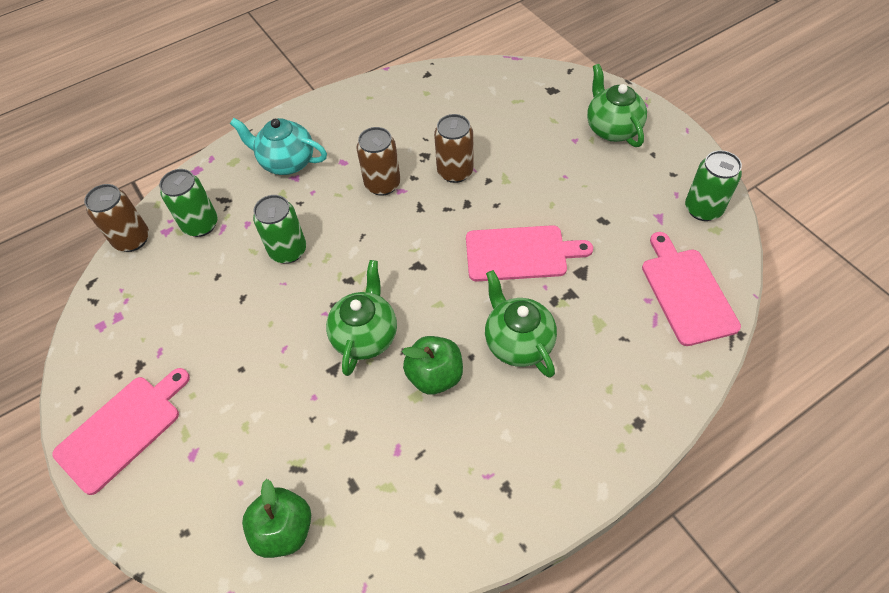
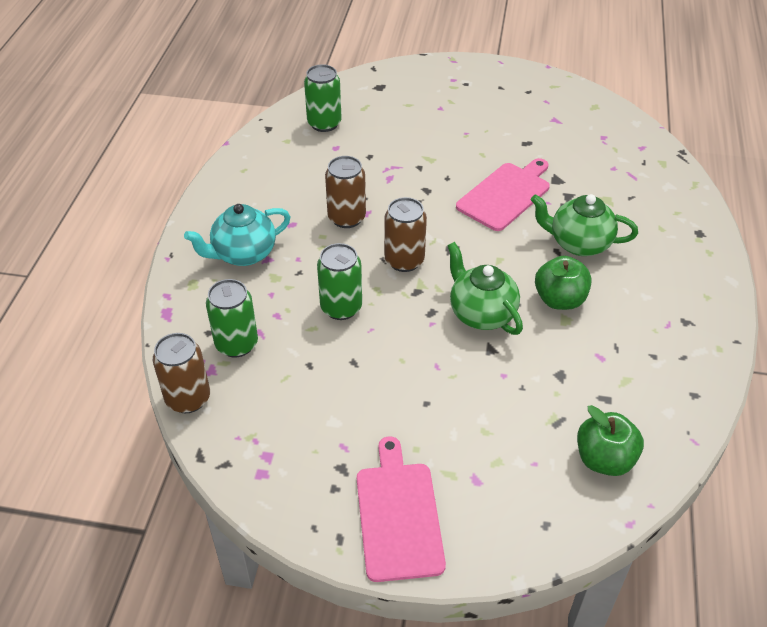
camera: 50 degrees left, 10 degrees down
brown can [434,114,474,183] -> brown can moved to [384,197,427,272]
green teapot [587,64,647,147] -> none
pink cutting board [642,232,741,346] -> none
green can [685,150,742,221] -> green can moved to [304,64,342,132]

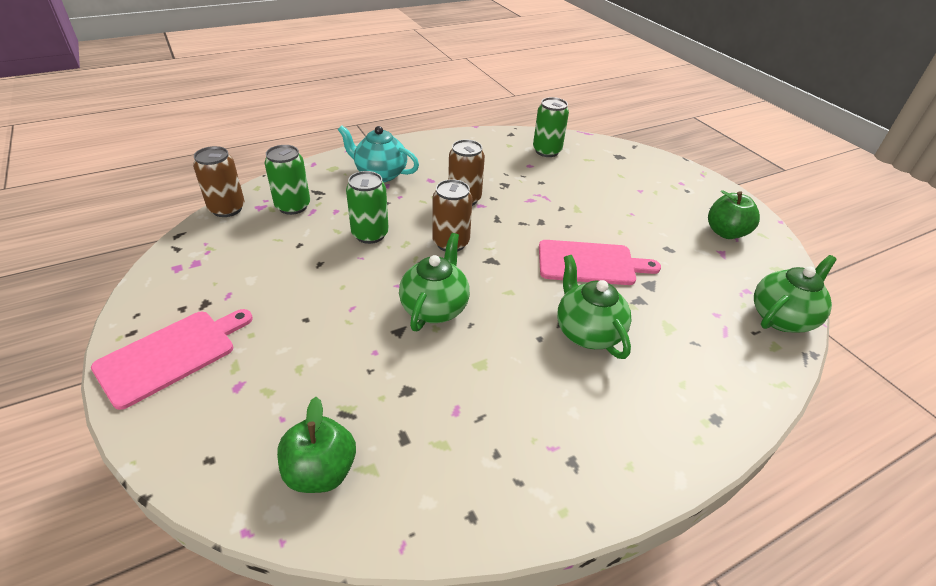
camera: 50 degrees right, 5 degrees down
green apple [535,256,592,310] -> green apple moved to [708,190,760,239]
none -> green teapot [754,255,837,333]

